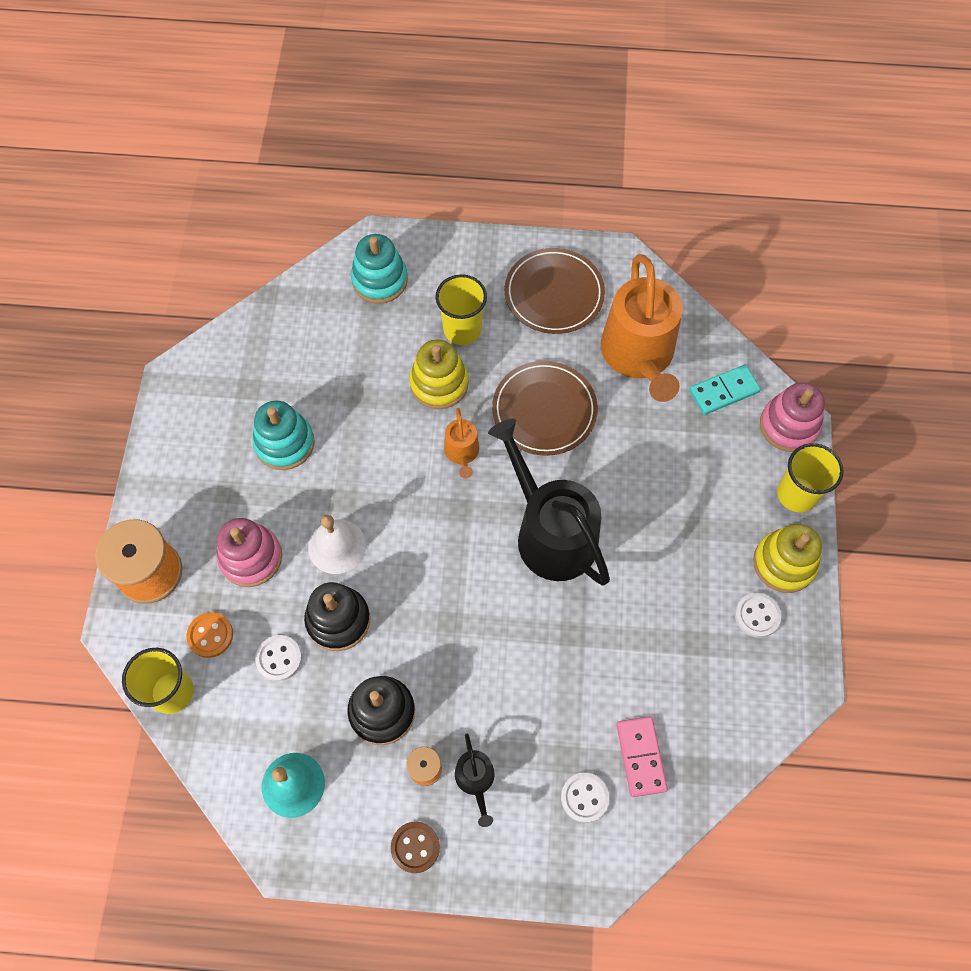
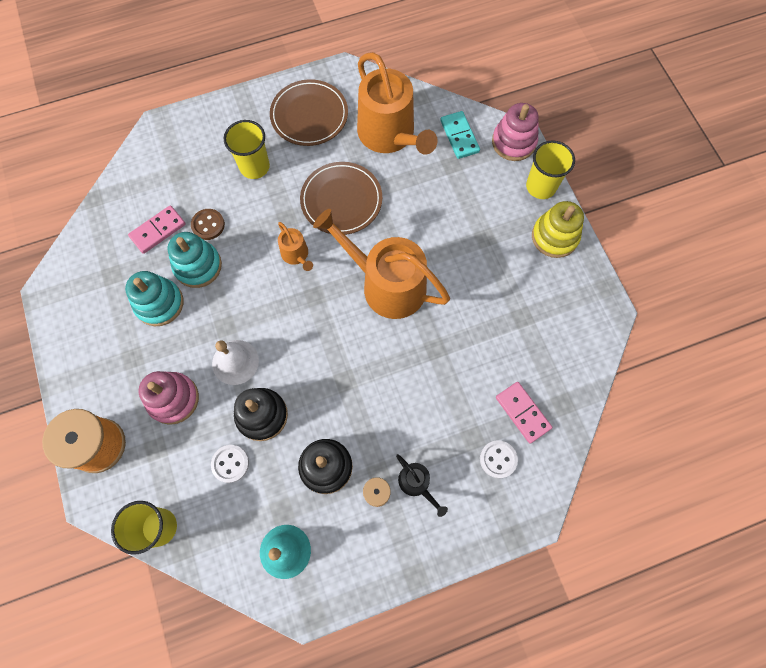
camera: 25 degrees left, 5 degrees up
orange button [186,612,233,658] -> none
turquoise stacking toy [351,234,408,304] -> turquoise stacking toy moved to [168,232,222,288]
brown button [391,821,440,873] -> brown button moved to [191,209,225,240]
yellow stacking toy [409,340,469,409] -> none
black watering can [488,419,610,585] -> orange watering can [313,209,450,319]
turquoise domino [689,365,761,415] -> turquoise domino turned 60 degrees counterclockwise [440,111,480,159]
white button [735,593,781,638] -> none
none -> pink domino [128,205,186,254]

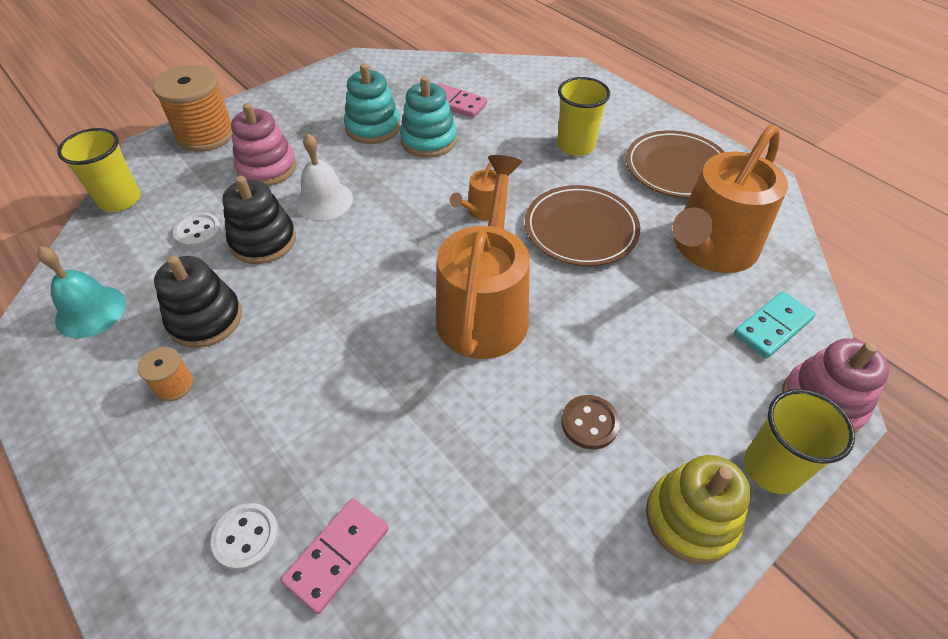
camera: 70 degrees right, 20 degrees down
brown button [191,209,225,240] -> brown button moved to [561,395,620,450]
black watering can [396,454,448,517] -> none

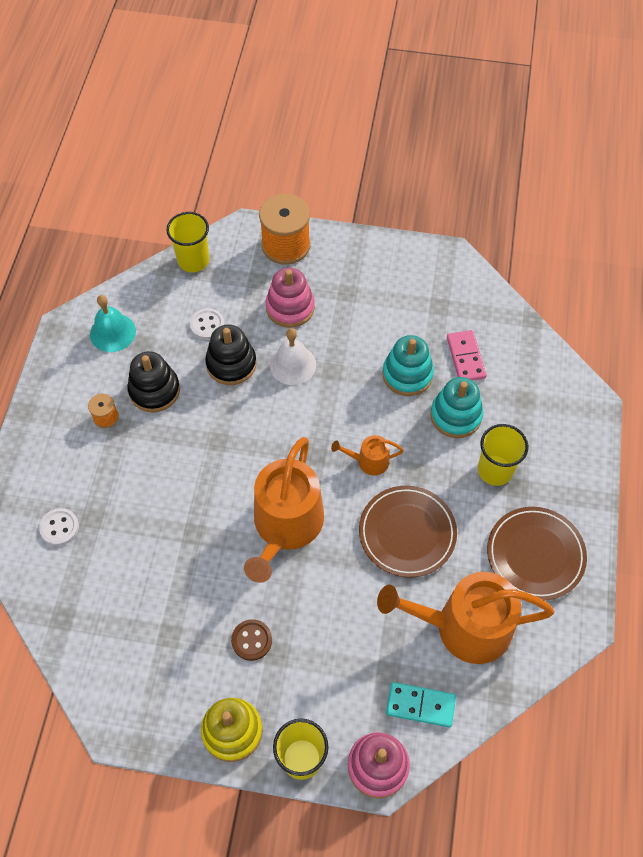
camera: 50 degrees right, 10 degrees up
pink domino [281,498,389,614] -> none
turquoise stacking toy [344,64,401,144] -> turquoise stacking toy moved to [430,377,483,438]
orange watering can [436,155,530,359] -> orange watering can turned 135 degrees clockwise [244,437,324,583]

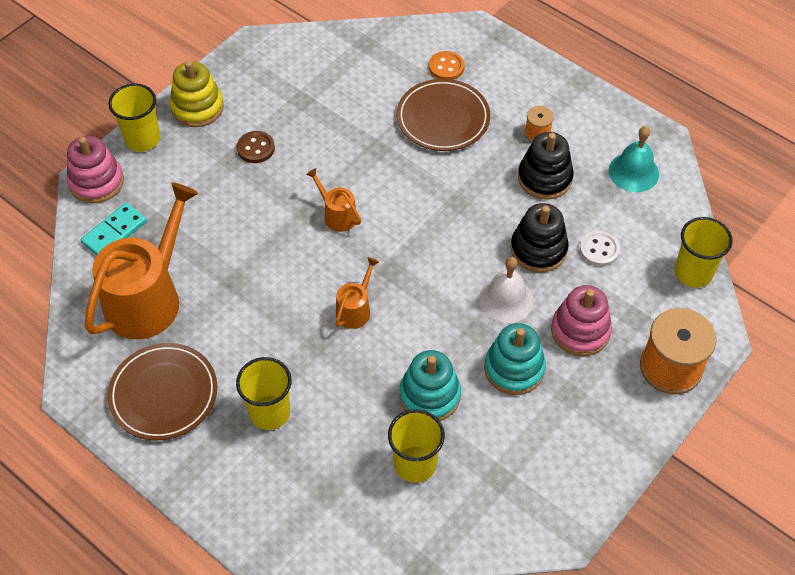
camera: 120 degrees right, 5 degrees down
white button [39,508,79,546] -> orange button [429,51,465,80]
orange watering can [244,437,324,583] -> orange watering can [306,168,361,232], size x0.46
brown plate [359,486,457,577] -> brown plate moved to [397,79,490,151]
turquoise stacking toy [430,377,483,438] -> turquoise stacking toy moved to [484,323,546,395]
pink domino [447,330,487,380] -> yellow cup [388,409,445,483]

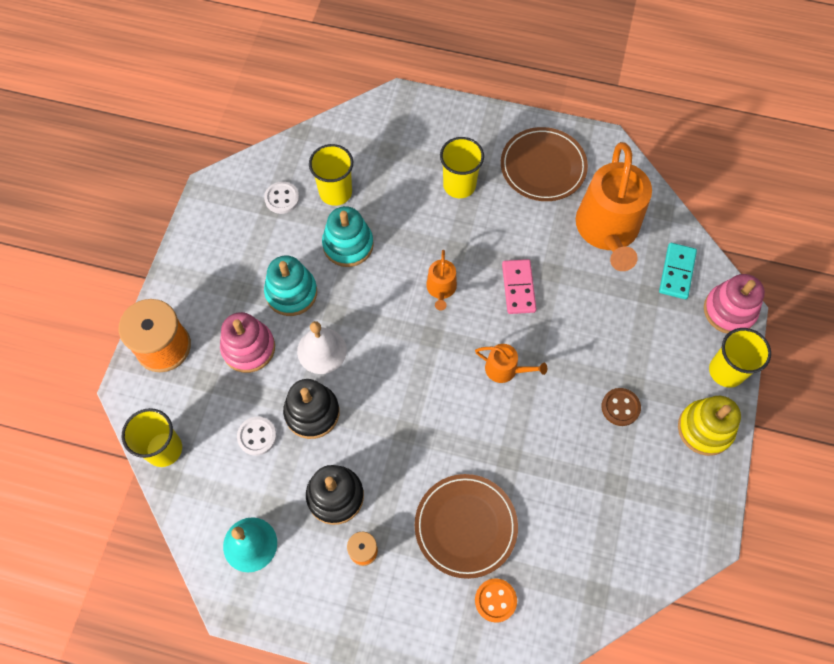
camera: 155 degrees right, 10 degrees up
none -> white button [264,181,300,214]
none -> pink domino [502,259,536,314]

